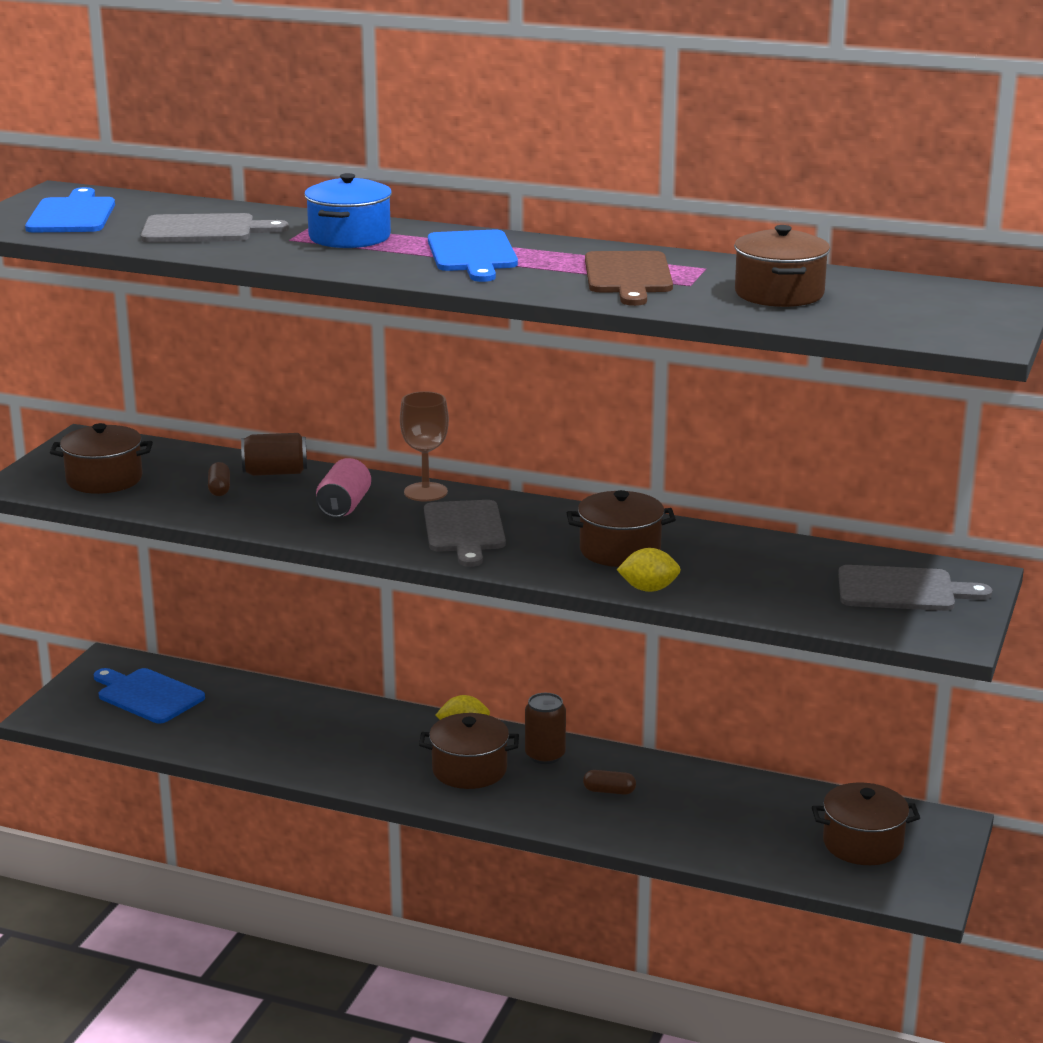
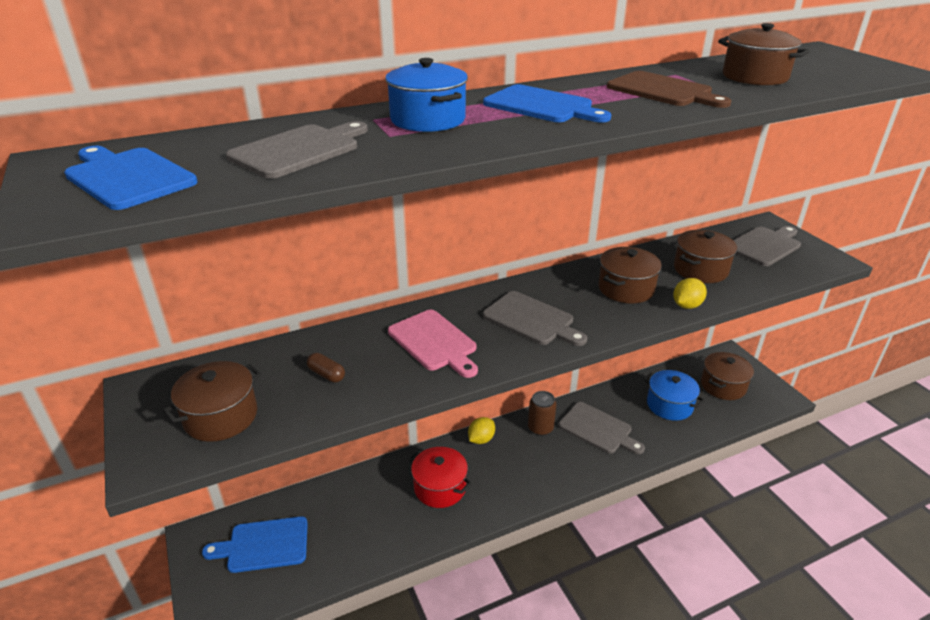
camera: 45 degrees left, 10 degrees up
brown can [241,433,307,476] -> none
pink can [316,458,371,518] -> pink cutting board [388,310,478,378]
brown goblet [400,391,449,501] -> none
brown pot [419,713,519,789] -> brown pot moved to [674,230,737,283]
brown capsule [583,770,636,795] -> grey cutting board [559,402,645,454]
none -> red pot [409,447,472,508]
none -> blue pot [644,370,705,421]

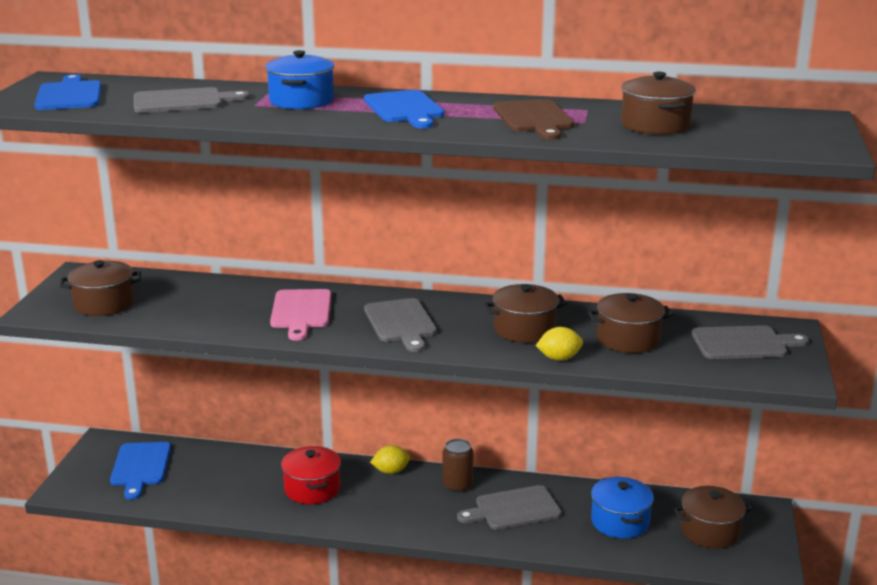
camera: 35 degrees right, 10 degrees down
blue cutting board [202,516,308,573] -> blue cutting board turned 120 degrees counterclockwise [110,442,171,500]
brown capsule [307,353,345,383] -> none
grey cutting board [559,402,645,454] -> grey cutting board turned 90 degrees clockwise [457,485,562,530]

